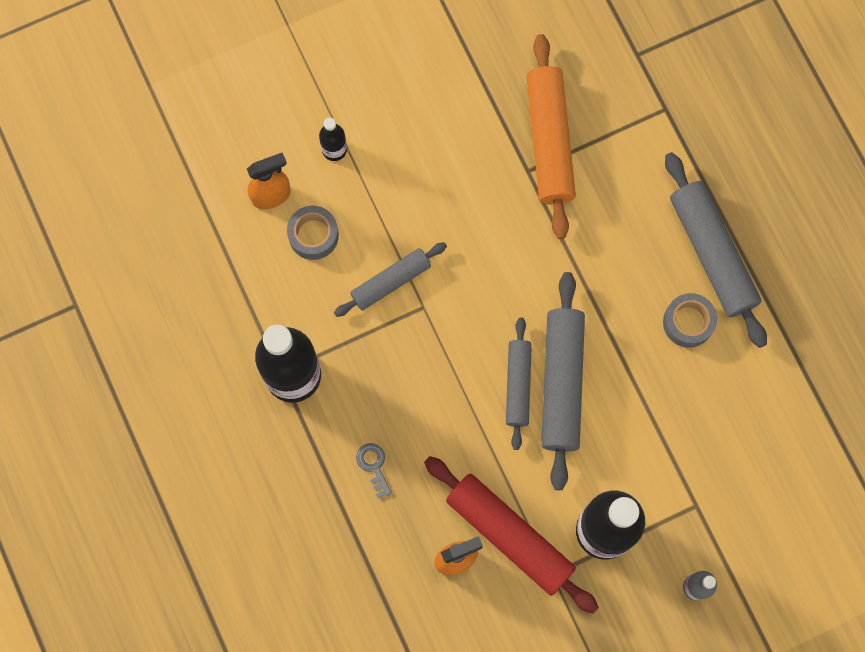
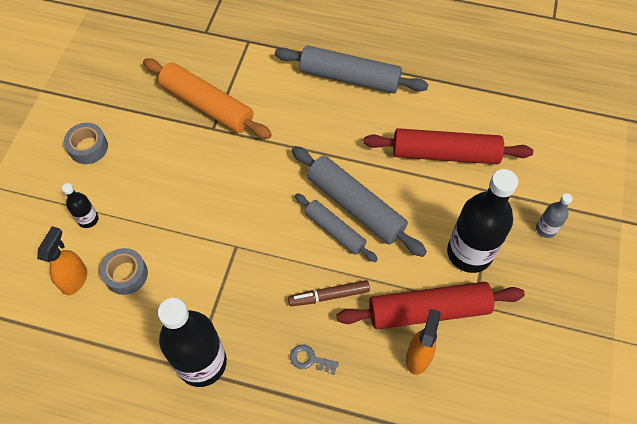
camera: 50 degrees left, 15 degrees down
grey rolling pin [334,242,447,317] -> none
grey tape [663,293,717,348] -> grey tape moved to [64,123,108,164]
none -> brown marker [288,280,370,306]
none -> red rolling pin [363,128,533,164]

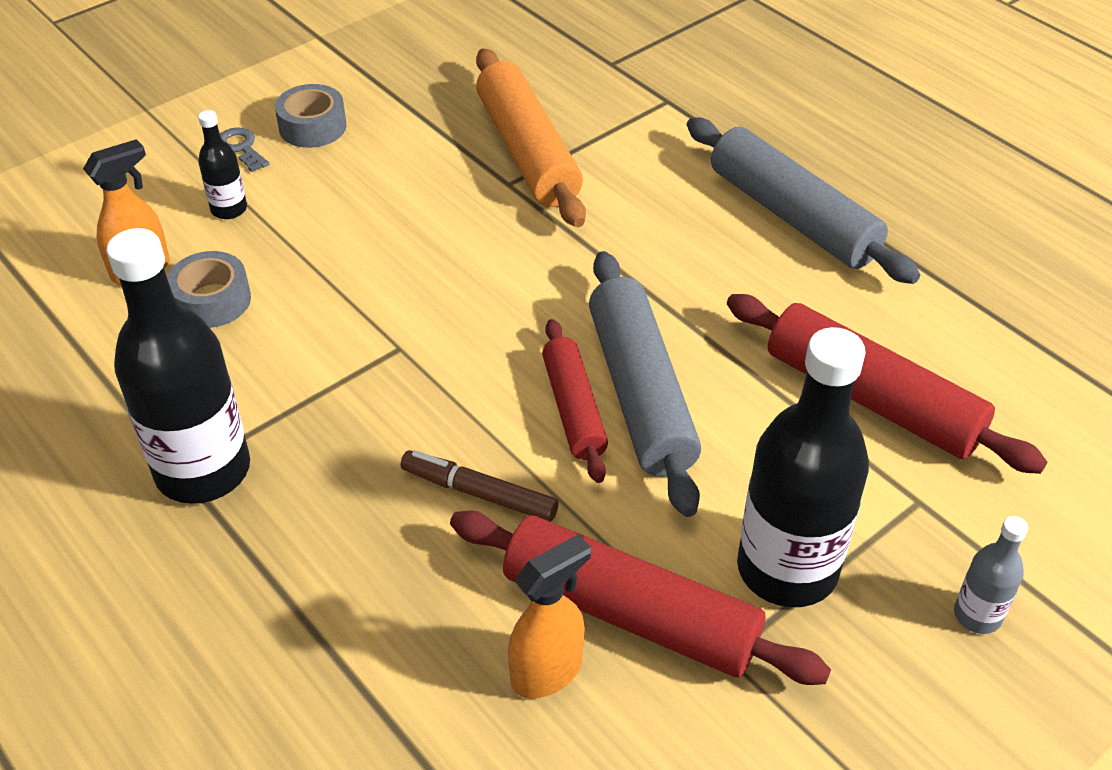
camera: 35 degrees right, 15 degrees down
grey key [290,344,339,375] -> grey key moved to [220,127,269,172]
grey rolling pin [295,193,378,262] -> red rolling pin [542,319,608,483]

